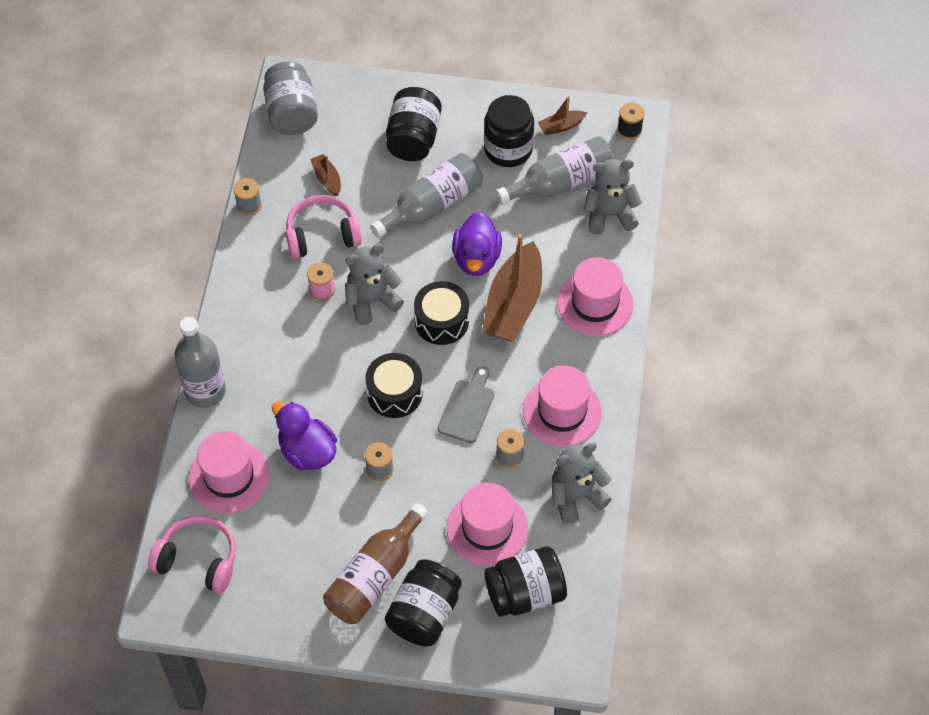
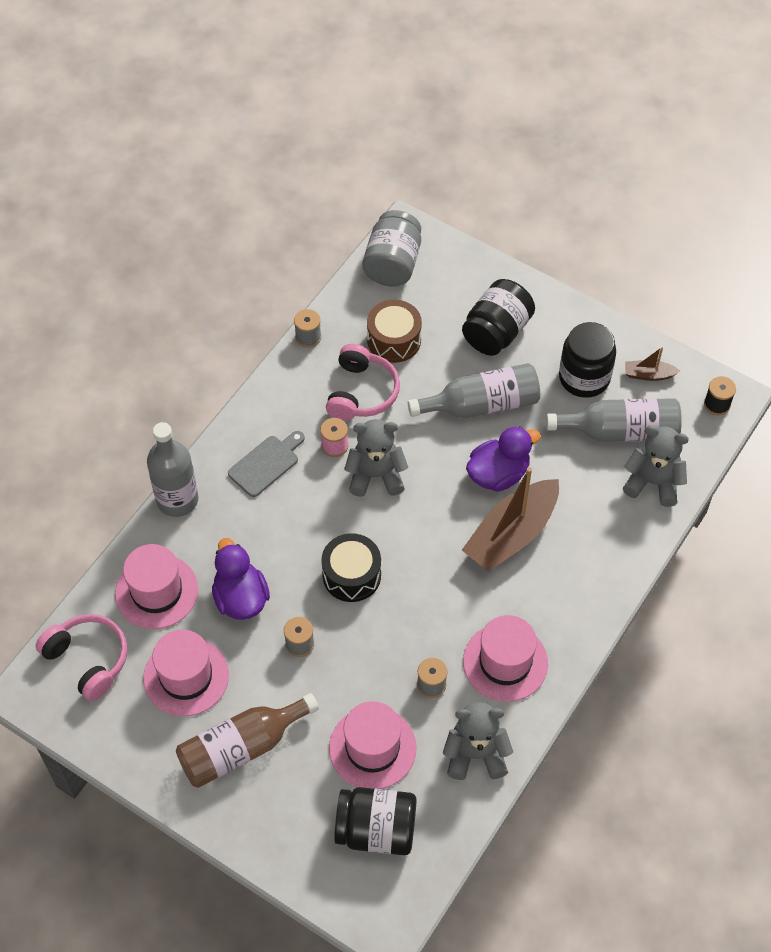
camera: 25 degrees right, 0 degrees up
pink headphones [286,195,362,259] -> pink headphones turned 90 degrees clockwise [326,344,400,420]
brown boat [310,154,341,196] -> brown drum [367,300,422,363]
black jar [385,559,462,647] -> none
black drum [414,281,469,345] -> none
grey cutting board [438,366,494,443] -> grey cutting board moved to [228,431,305,497]
purple duck [452,211,502,276] -> purple duck turned 150 degrees counterclockwise [466,426,541,492]
pink hat [557,257,633,336] -> pink hat moved to [143,630,229,716]

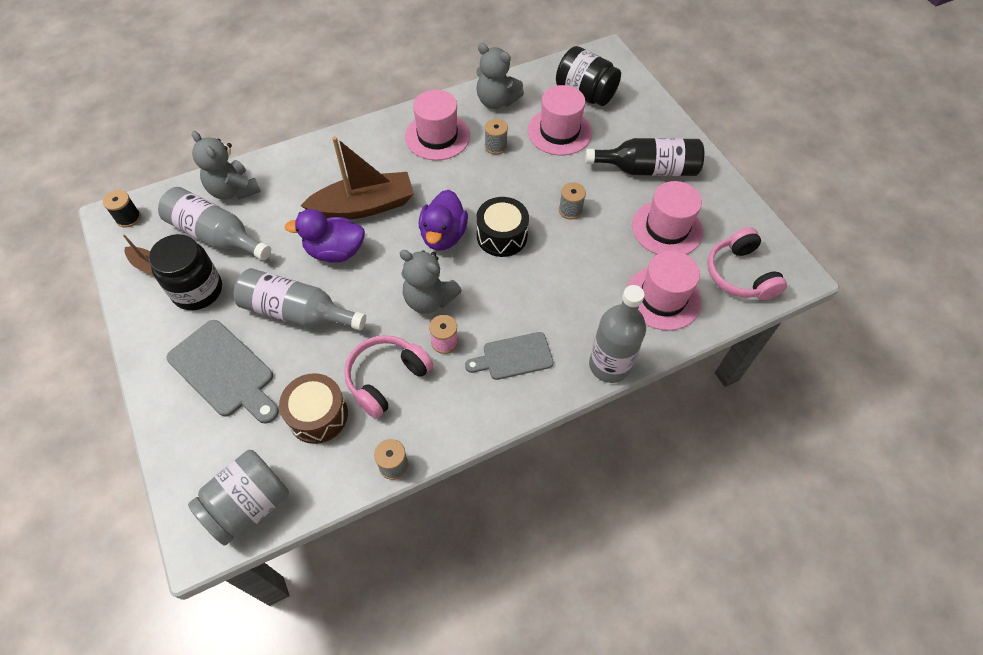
camera: 150 degrees left, 0 degrees up
brown bottle [176,693,319,788] -> black bottle [585,138,704,176]
purple duck [212,538,270,620] -> purple duck moved to [419,190,468,250]
black jar [462,279,535,356] -> grey cutting board [166,320,279,424]

